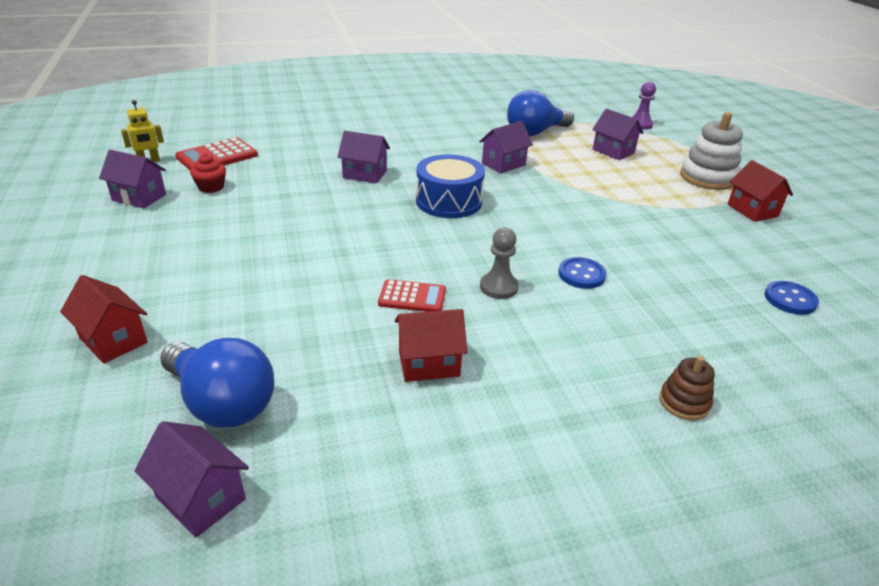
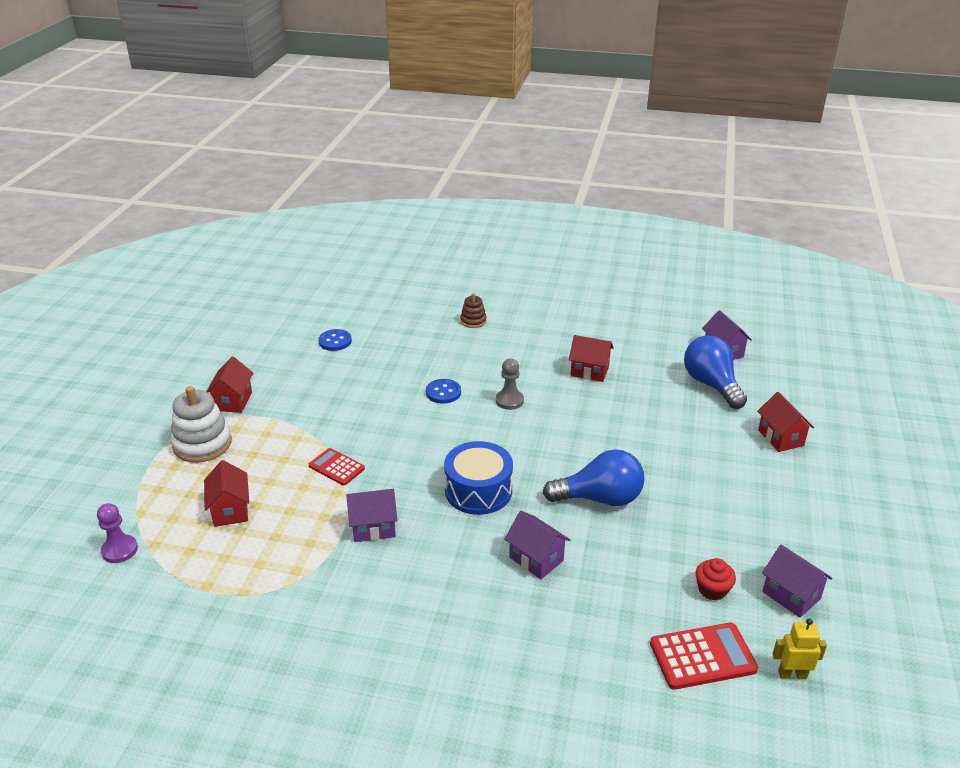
camera: 150 degrees left, 0 degrees up
red calculator [378,279,446,312] -> red calculator moved to [309,448,365,486]
blue light bulb [507,90,574,136] -> blue light bulb moved to [543,449,645,506]
purple house [592,109,643,160] -> red house [204,460,249,527]

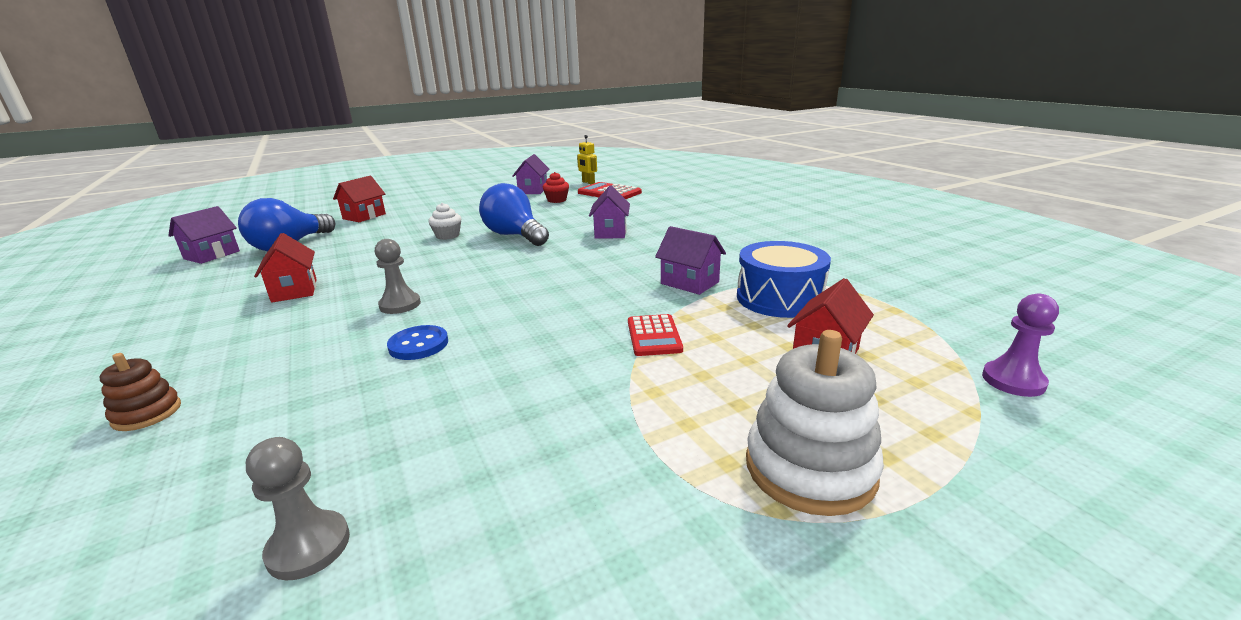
camera: 130 degrees left, 10 degrees down
red house [206,357,253,413] -> none
blue button [318,329,352,351] -> grey pawn [246,437,350,580]
blue drum [444,441,513,515] -> blue drum moved to [737,241,831,318]
none -> white cupcake [428,203,461,240]

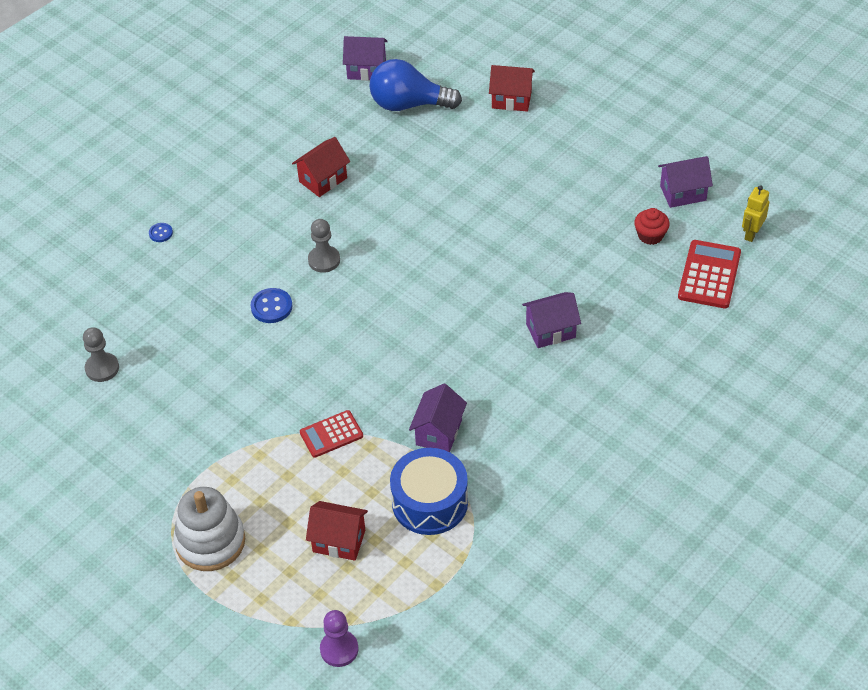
camera: 70 degrees right, 25 degrees up
brown stacking toy [100,353,181,431] -> blue button [149,223,173,242]
white cupcake [428,203,461,240] -> none
blue light bulb [479,183,549,246] -> none

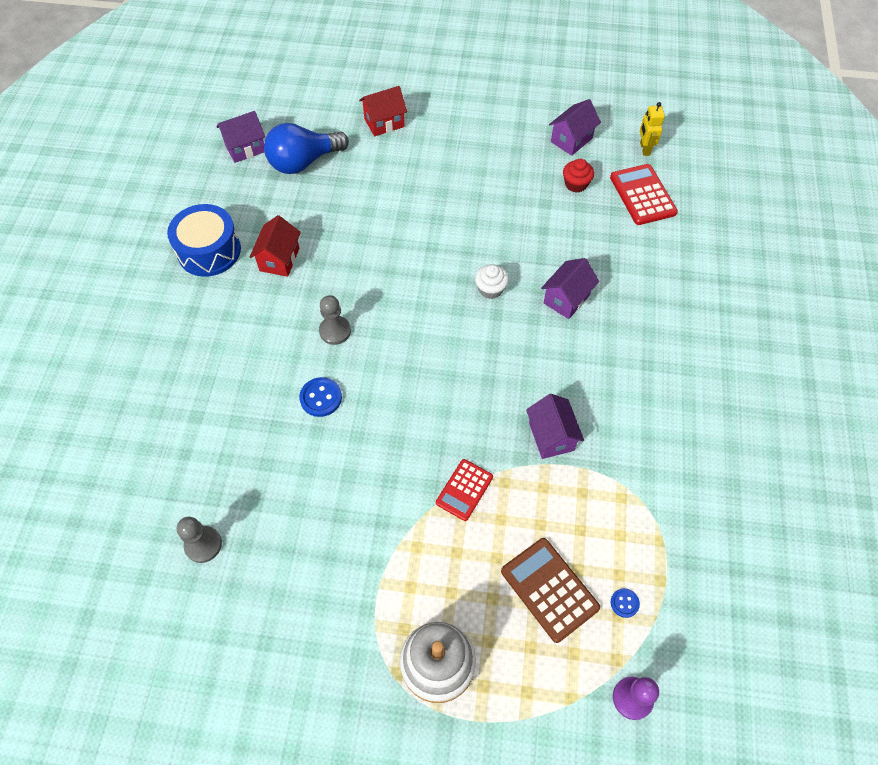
camera: 35 degrees left, 10 degrees up
blue button [149,223,173,242] -> blue button moved to [611,588,640,618]
red house [306,501,368,561] -> brown calculator [501,538,600,643]
blue drum [390,448,468,535] -> blue drum moved to [167,204,241,277]
none -> white cupcake [475,264,509,299]

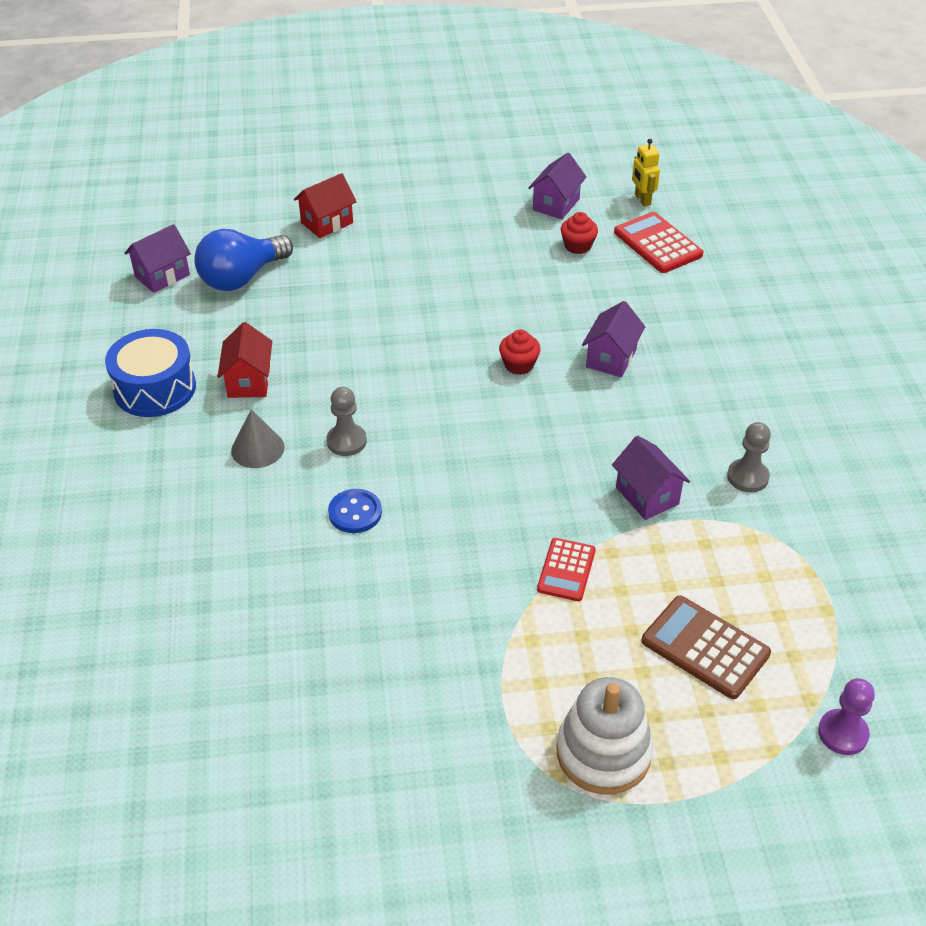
camera: 15 degrees left, 15 degrees down
grey pawn [177,517,222,563] -> grey pawn moved to [727,422,771,493]
white cupcake [475,264,509,299] -> red cupcake [499,330,541,375]
blue button [611,588,640,618] -> none
none -> grey cone [231,409,285,468]

